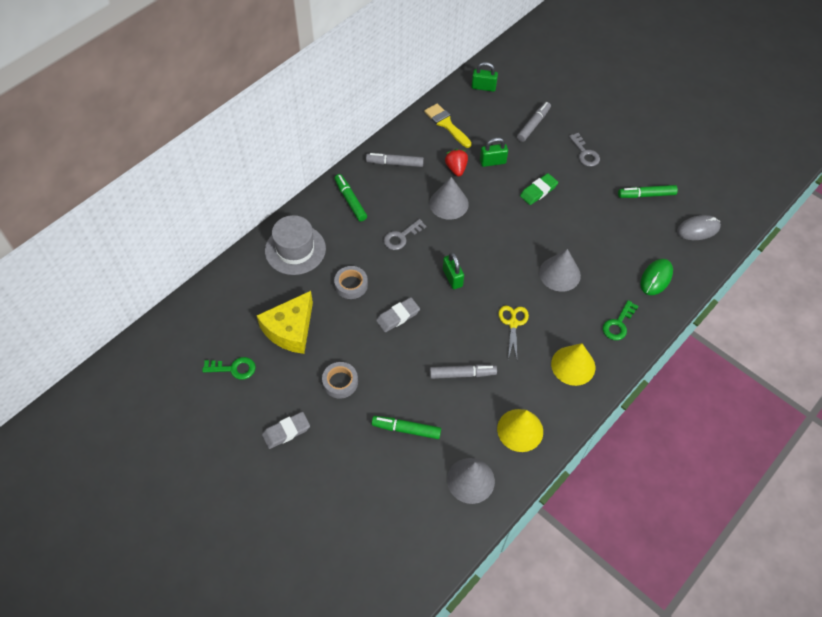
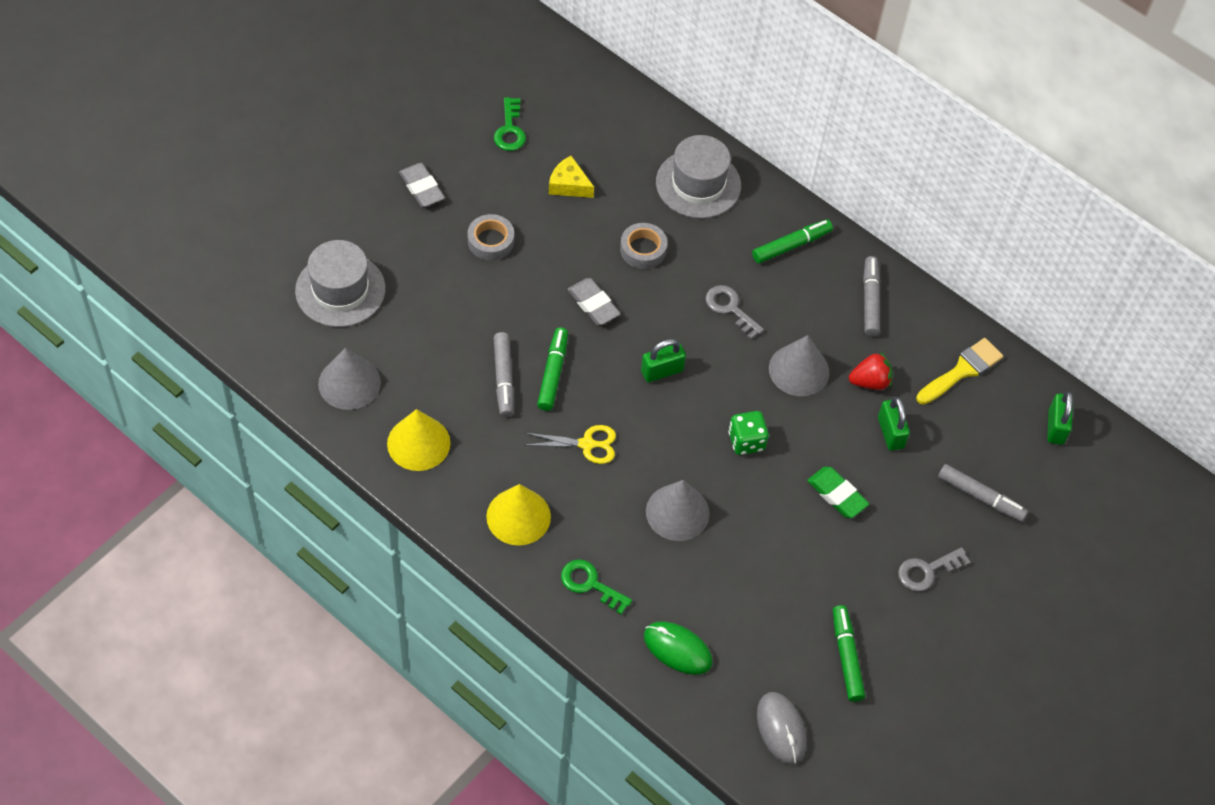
camera: 85 degrees right, 0 degrees up
yellow cheese [256,291,313,354] -> yellow cheese [549,156,594,198], size x0.57
green marker [372,416,441,439] -> green marker moved to [537,327,568,411]
none -> grey hat [295,240,386,327]
none -> green dice [728,411,769,455]

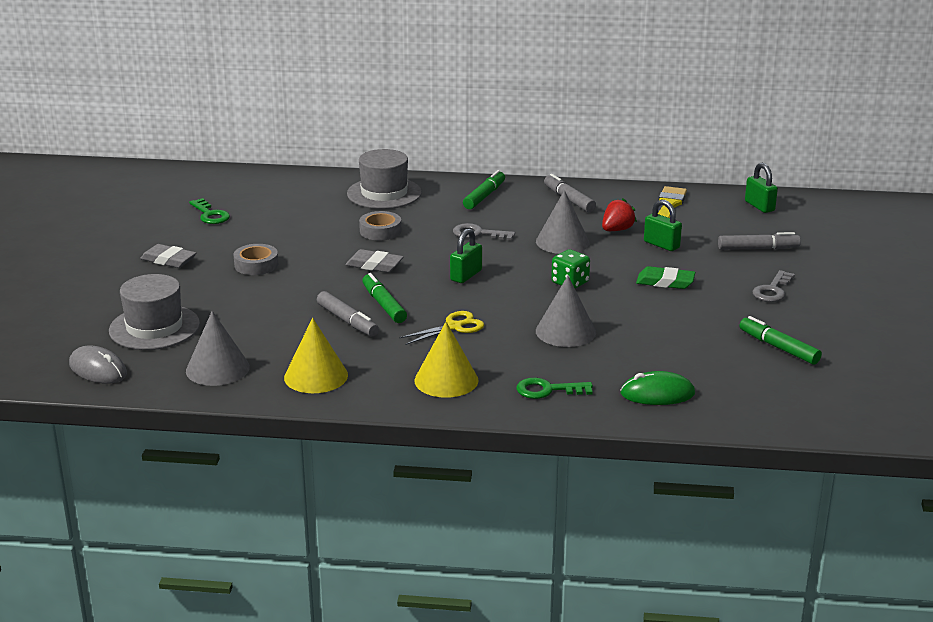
camera: 30 degrees left, 30 degrees down
yellow cheese [549,156,594,198] -> none
grey mouse [757,692,806,765] -> grey mouse moved to [69,346,127,384]

